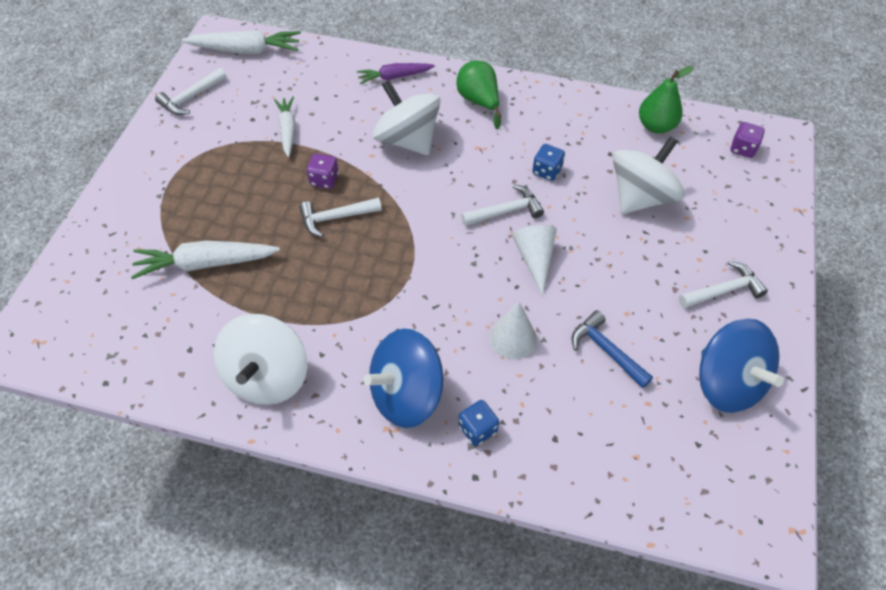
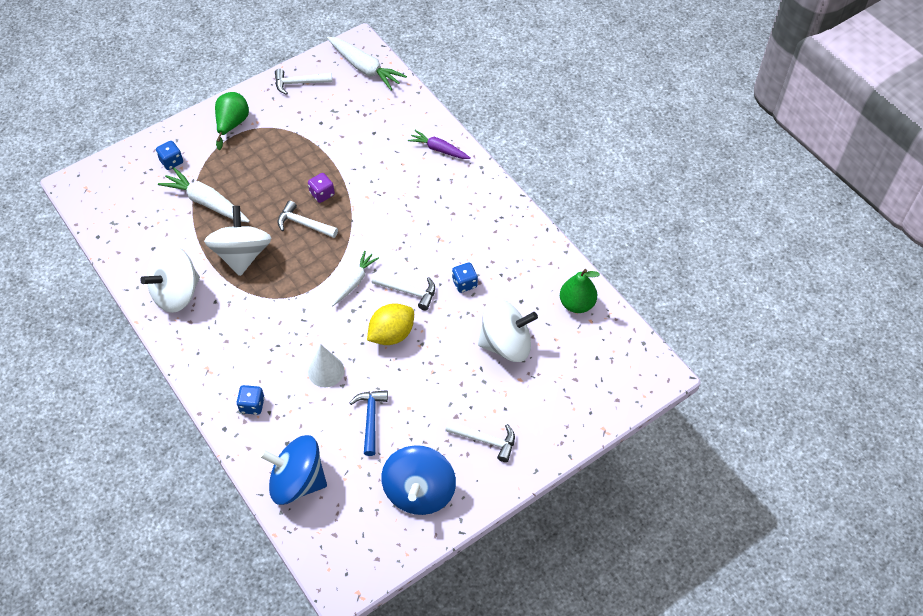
camera: 40 degrees right, 0 degrees up
white carrot [274,97,296,157] -> white carrot moved to [332,251,379,306]
blue spinning top [364,329,444,428] -> blue spinning top moved to [260,435,327,505]
white spinning top [373,80,441,155] -> white spinning top moved to [204,206,271,276]
green pear [456,60,501,129] -> green pear moved to [215,92,249,150]
white cone [512,225,557,296] -> yellow lemon [367,303,414,345]
purple dice [730,122,765,158] -> none
none -> blue dice [156,141,183,170]

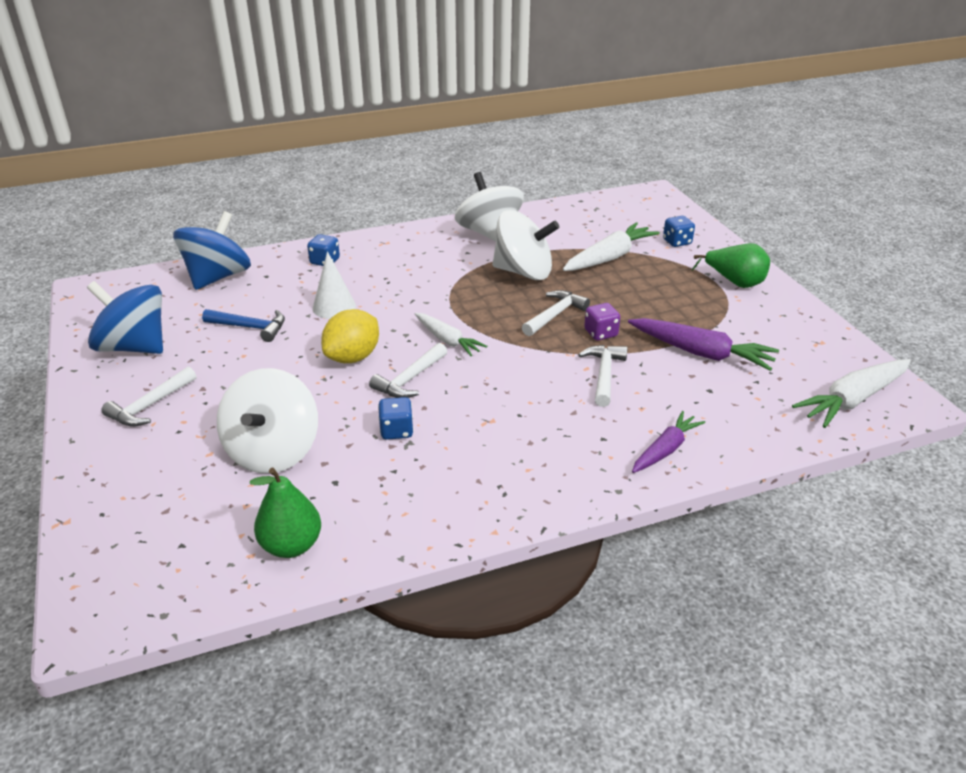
camera: 105 degrees right, 20 degrees down
white hammer [275,69,332,95] -> white hammer moved to [578,345,628,407]
yellow lemon [367,303,414,345] -> yellow lemon turned 60 degrees clockwise [321,309,379,363]
none -> purple carrot [628,318,779,371]

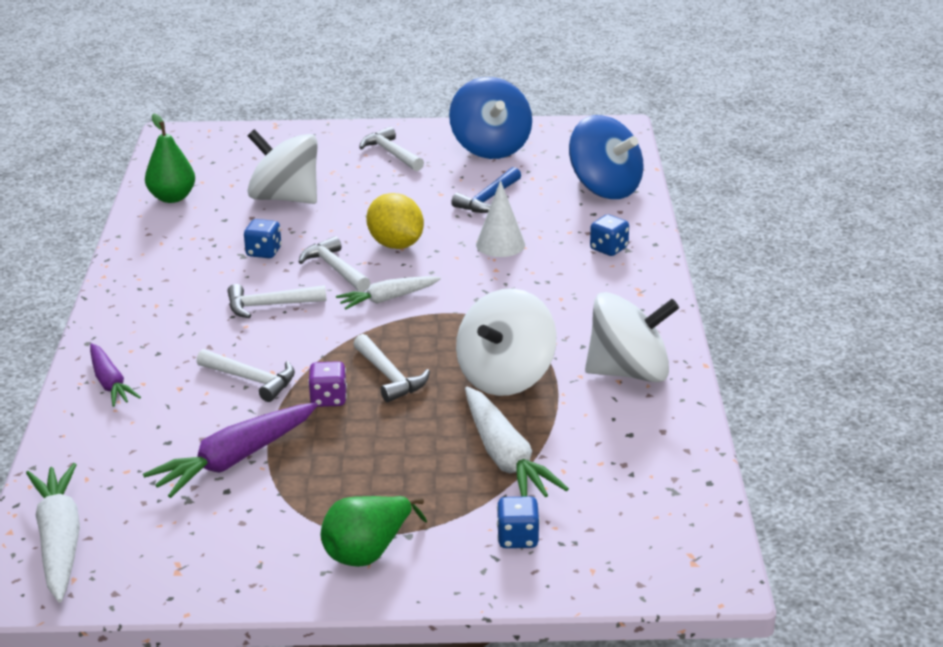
camera: 110 degrees right, 5 degrees down
blue spinning top [87,281,163,354] -> blue spinning top turned 120 degrees clockwise [449,77,532,159]
none -> white hammer [228,284,327,318]

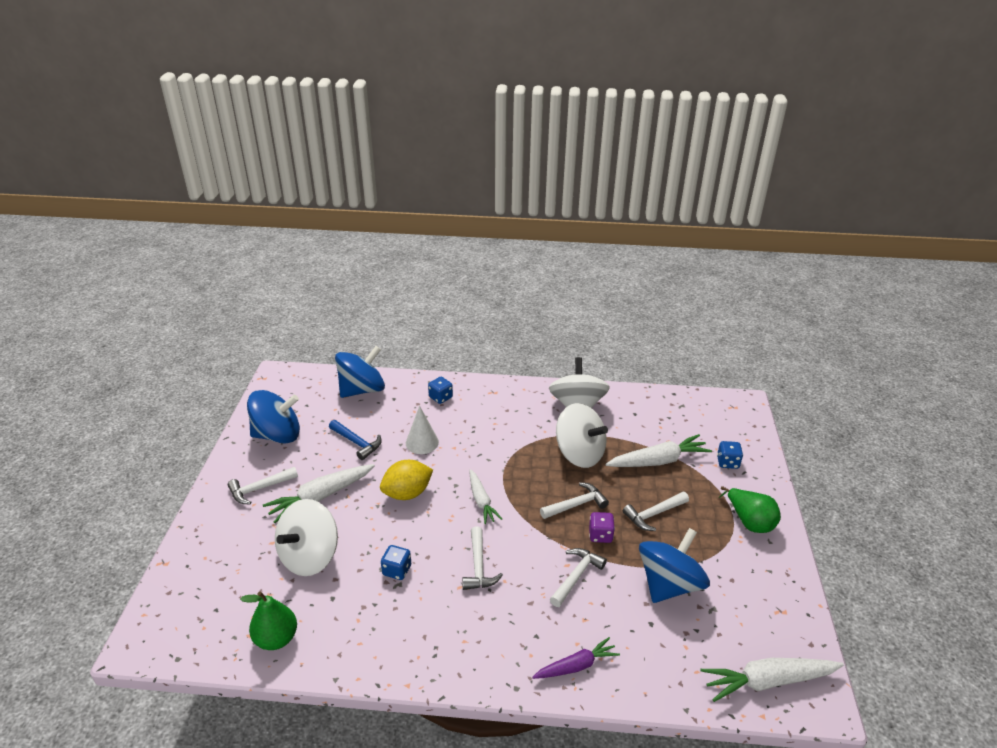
camera: 85 degrees left, 5 degrees up
purple carrot [143,402,318,498] -> blue spinning top [639,528,710,603]
white hammer [299,236,370,292] -> white hammer moved to [623,492,689,531]
none -> white carrot [263,464,375,523]

